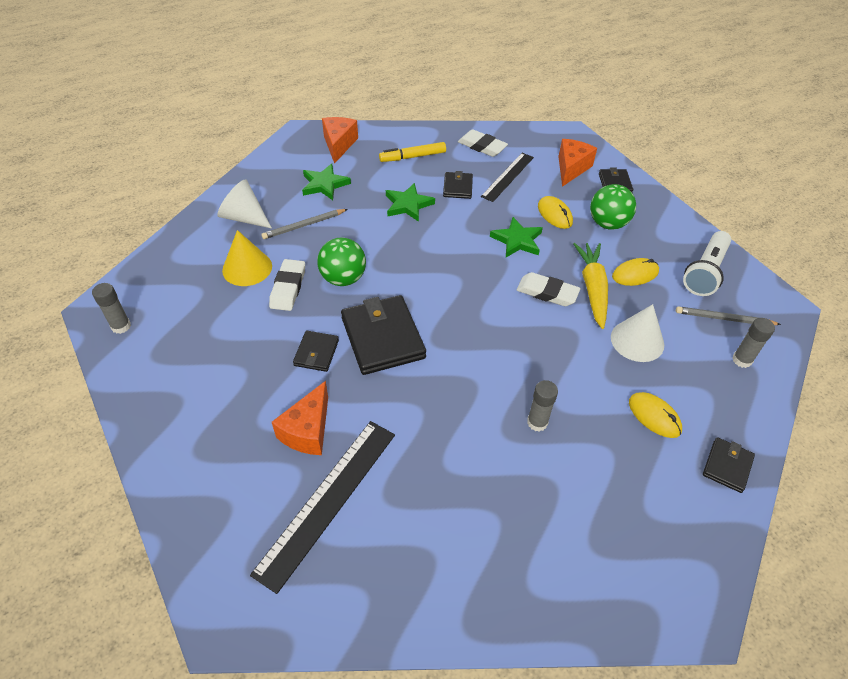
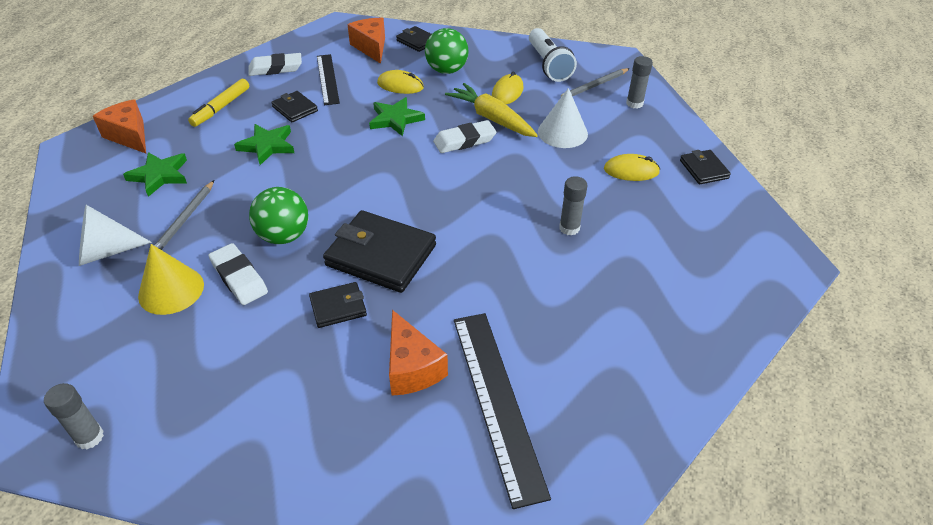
camera: 45 degrees left, 5 degrees down
black wallet [293,331,339,372] -> black wallet turned 75 degrees counterclockwise [309,282,367,328]

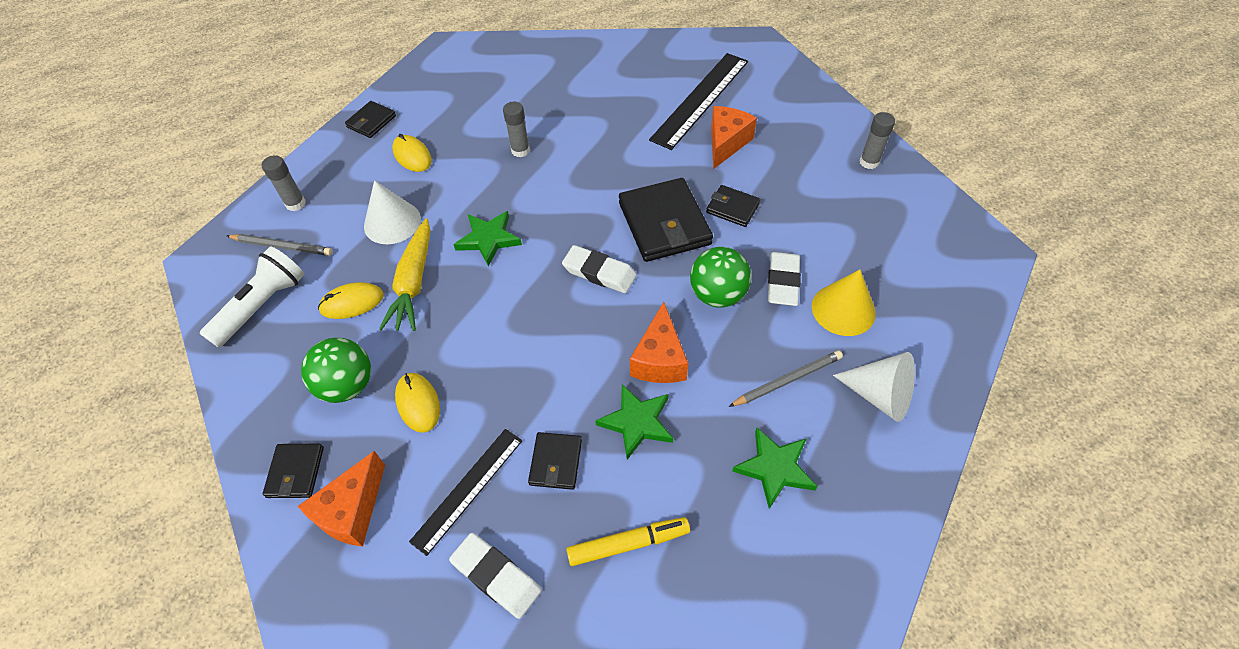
camera: 130 degrees left, 10 degrees up
grey glue stick [44,383,104,449] -> grey glue stick moved to [859,112,895,169]
orange cheese [93,99,146,153] -> orange cheese moved to [630,302,688,383]
green star [369,97,425,136] -> green star moved to [454,211,522,267]
white eraser [433,120,496,153] -> white eraser moved to [562,245,637,293]

